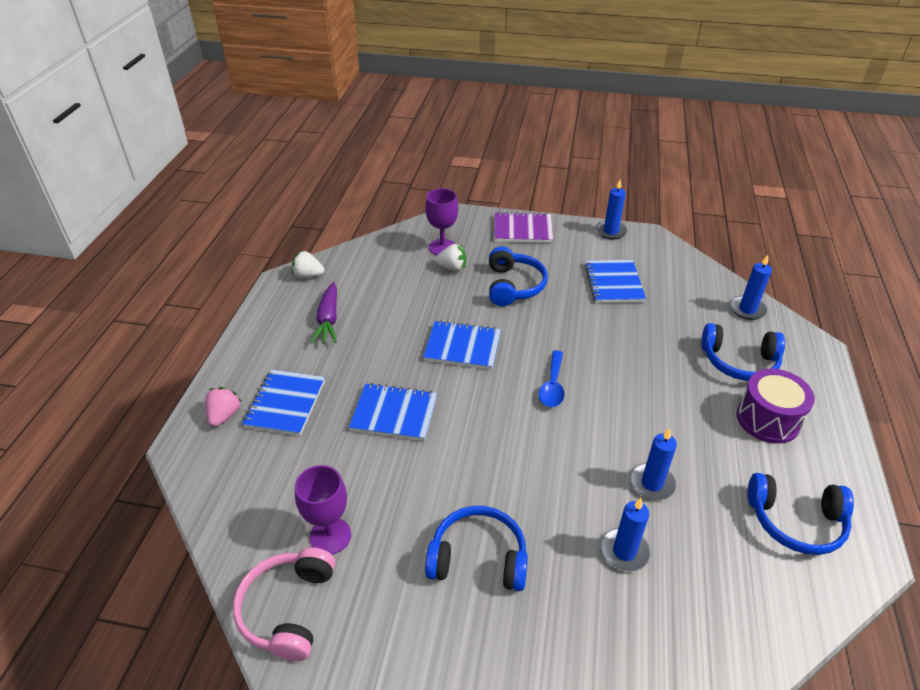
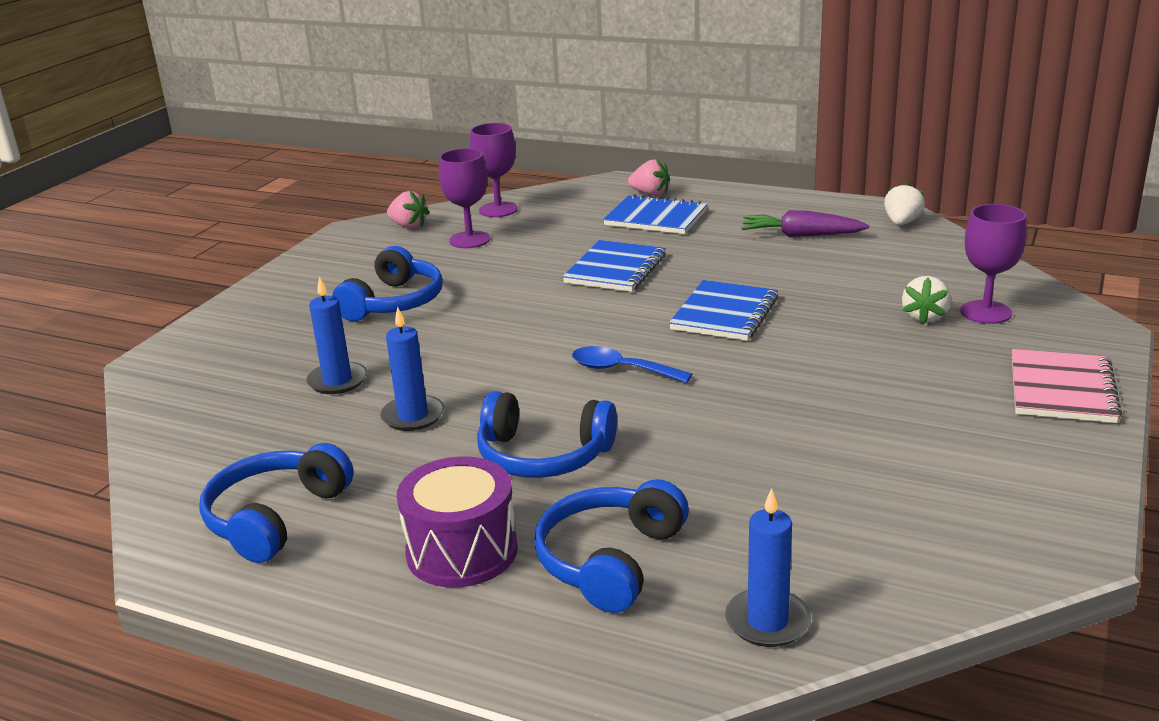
camera: 105 degrees right, 15 degrees down
pink headphones [233,547,335,661] -> pink strawberry [387,191,430,229]
blue headphones [489,246,548,306] -> blue headphones moved to [477,391,617,478]
purple notebook [494,212,553,243] -> pink notebook [1012,349,1122,423]
blue notebook [584,260,646,303] -> none
blue candle [596,179,627,240] -> none
none -> purple goblet [470,123,518,217]

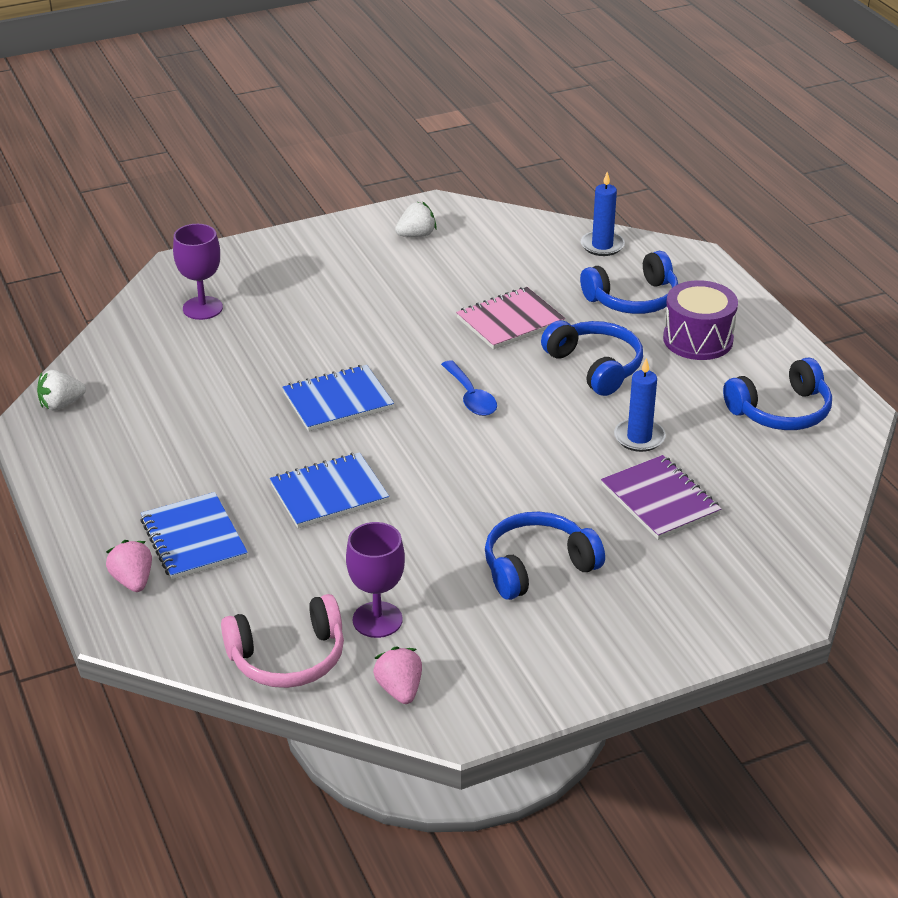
camera: 140 degrees left, 10 degrees up
blue candle [306,276,367,394] -> purple notebook [601,455,721,540]
purple goblet [470,123,518,217] -> pink headphones [221,594,344,688]
purple carrot [741,210,869,237] -> none
white strawberry [902,276,951,324] -> white strawberry moved to [395,202,437,237]
pink notebook [1012,349,1122,423] -> pink notebook moved to [456,287,565,350]

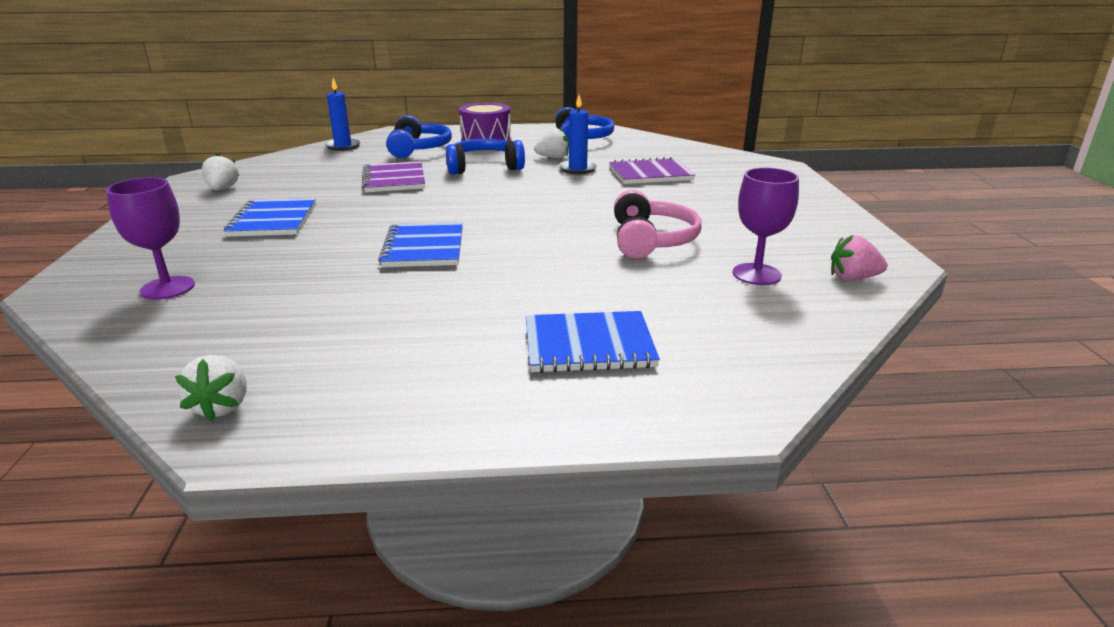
camera: 70 degrees left, 10 degrees down
pink strawberry [106,540,152,592] -> none
pink headphones [221,594,344,688] -> pink headphones moved to [614,190,702,258]
blue notebook [270,452,389,528] -> blue notebook moved to [224,198,316,237]
blue spoon [441,360,497,416] -> none
pink notebook [456,287,565,350] -> purple notebook [362,161,425,193]
blue headphones [485,512,605,600] -> none
none -> white strawberry [534,127,569,158]

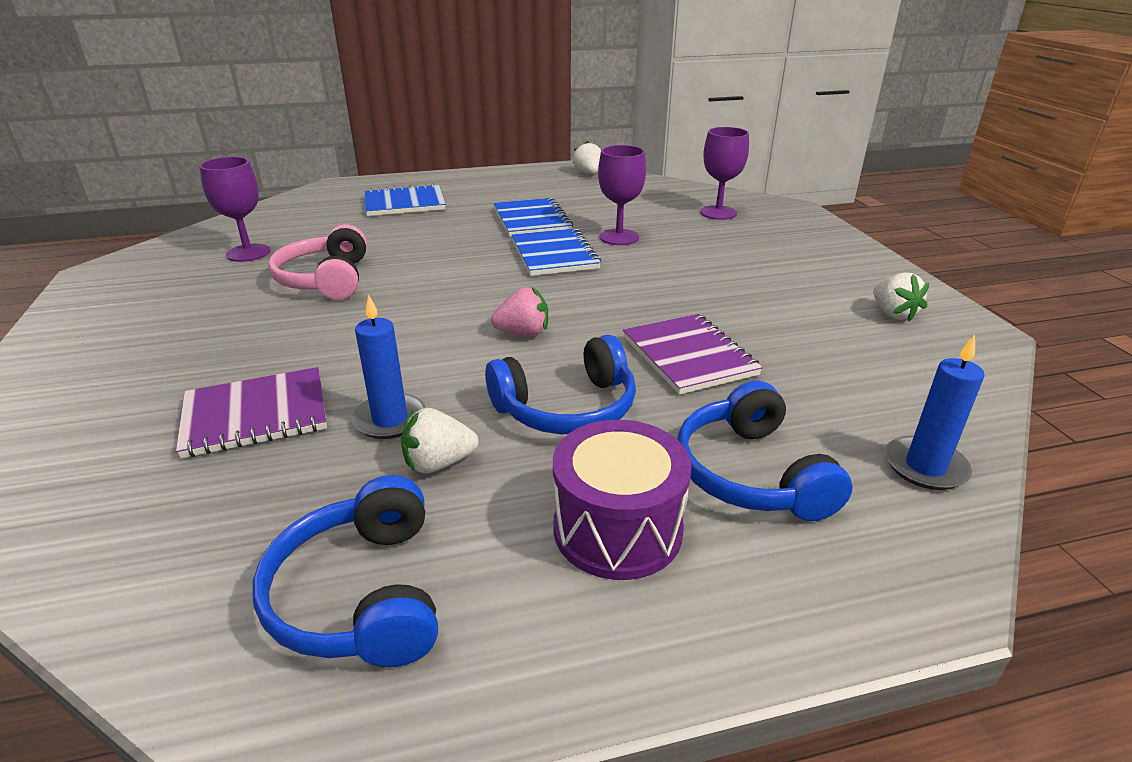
camera: 170 degrees right, 5 degrees up
blue notebook [224,198,316,237] -> blue notebook moved to [494,198,573,237]
pink strawberry [831,235,887,280] -> pink strawberry moved to [491,287,548,336]
none -> purple goblet [598,145,646,245]

